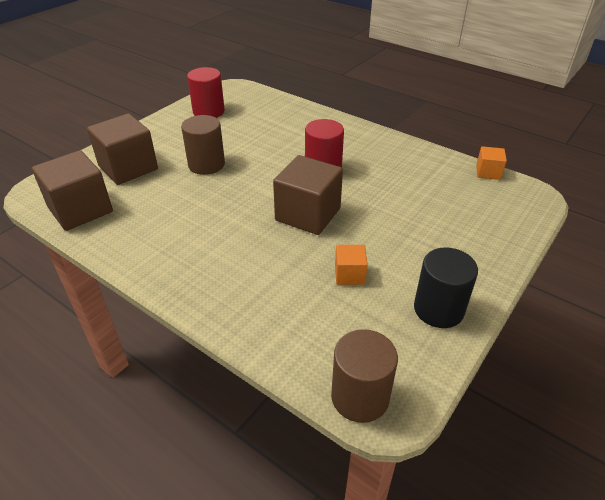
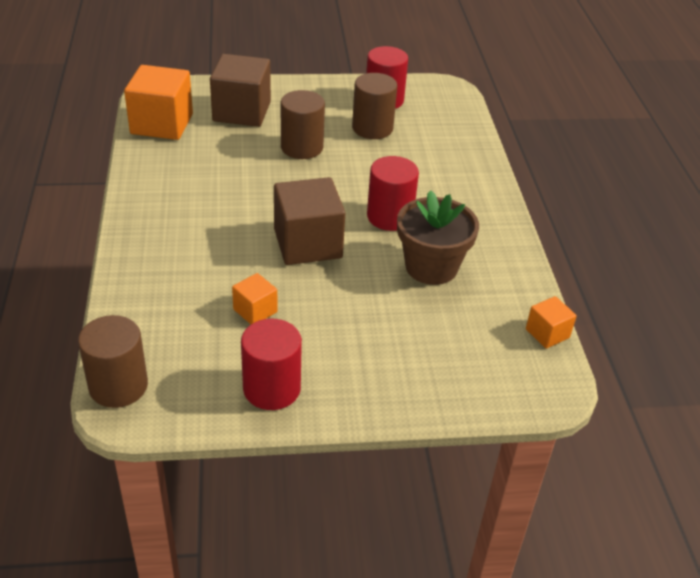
camera: 45 degrees right, 0 degrees up
brown cube [32,150,113,231] -> orange cube [124,65,193,140]
black cylinder [414,248,478,328] -> red cylinder [241,319,302,410]
none -> brown cylinder [352,73,397,139]
none -> brown flower pot [397,190,479,285]

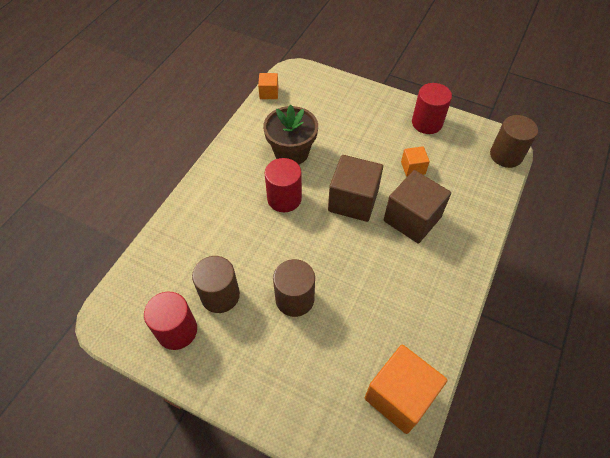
camera: 145 degrees left, 15 degrees up
brown cube [210,54,271,127] -> brown cube moved to [384,170,451,243]

